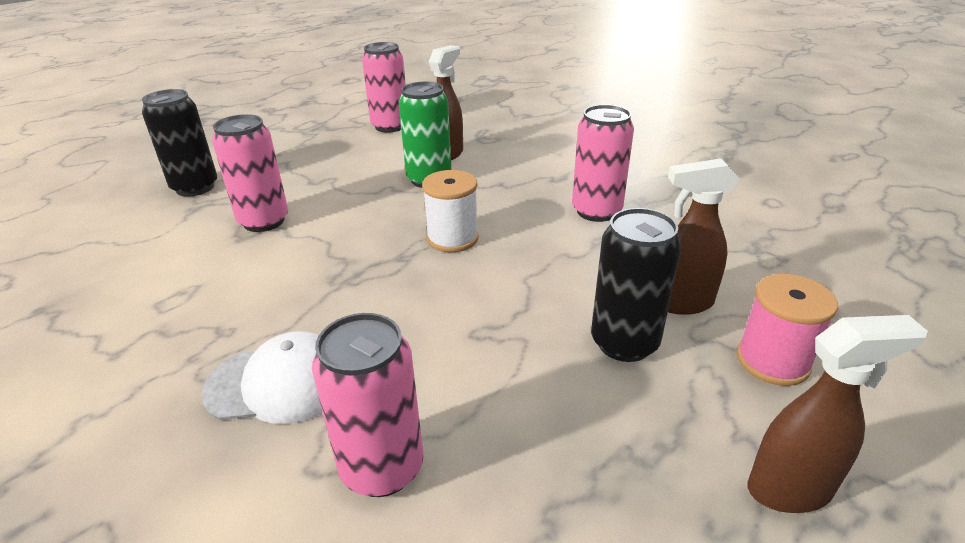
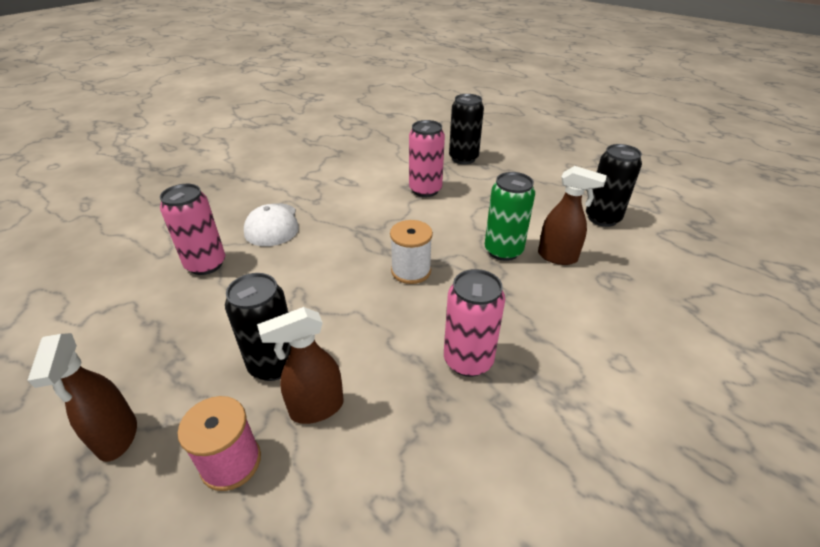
camera: 85 degrees right, 5 degrees up
pink can [362,42,406,133] -> black can [586,144,642,227]
brown spray bottle [668,158,740,315] -> brown spray bottle turned 105 degrees counterclockwise [257,307,344,424]

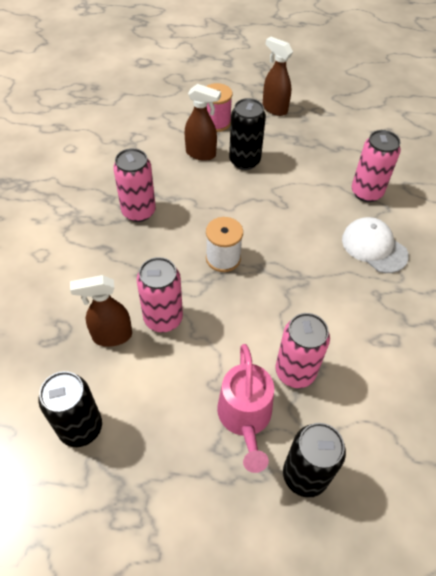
camera: 145 degrees right, 15 degrees up
brown spray bottle [257,307,344,424] -> brown spray bottle turned 75 degrees clockwise [185,84,221,161]
green can [485,172,535,261] -> pink can [137,257,183,332]
none -> pink watering can [217,344,274,473]

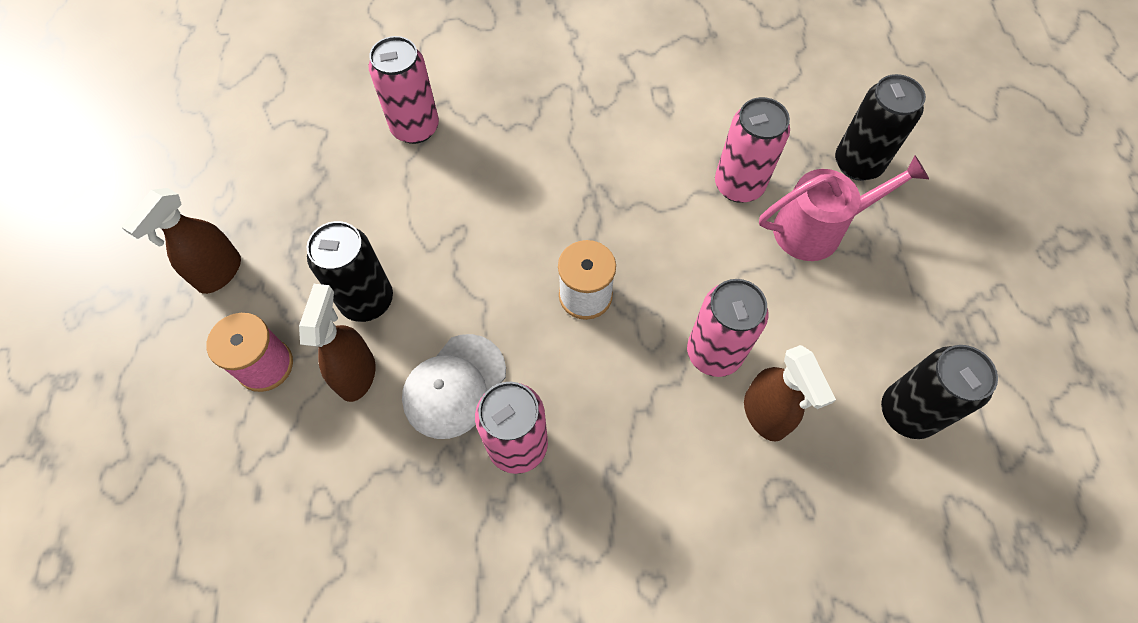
camera: 100 degrees left, 10 degrees up
white cap [342,217,409,273] -> white cap moved to [402,334,506,439]

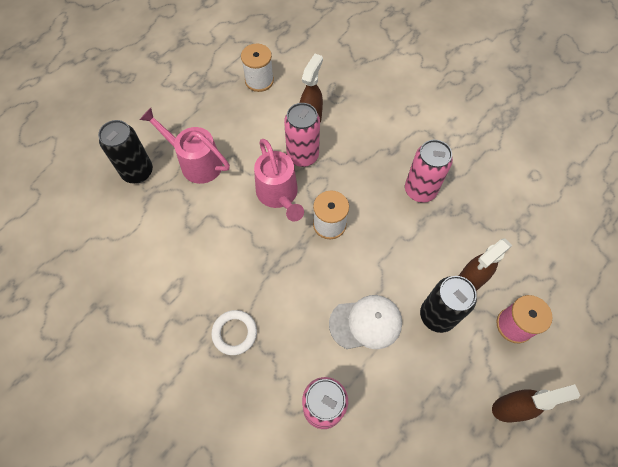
camera: 135 degrees left, 0 degrees up
white cap [402,334,506,439] -> white cap moved to [329,295,402,349]
pink can [715,97,790,203] -> none
black can [881,345,998,439] -> white spool [241,44,274,92]
none -> white ring [211,310,257,355]
none -> pink watering can [254,139,304,221]

